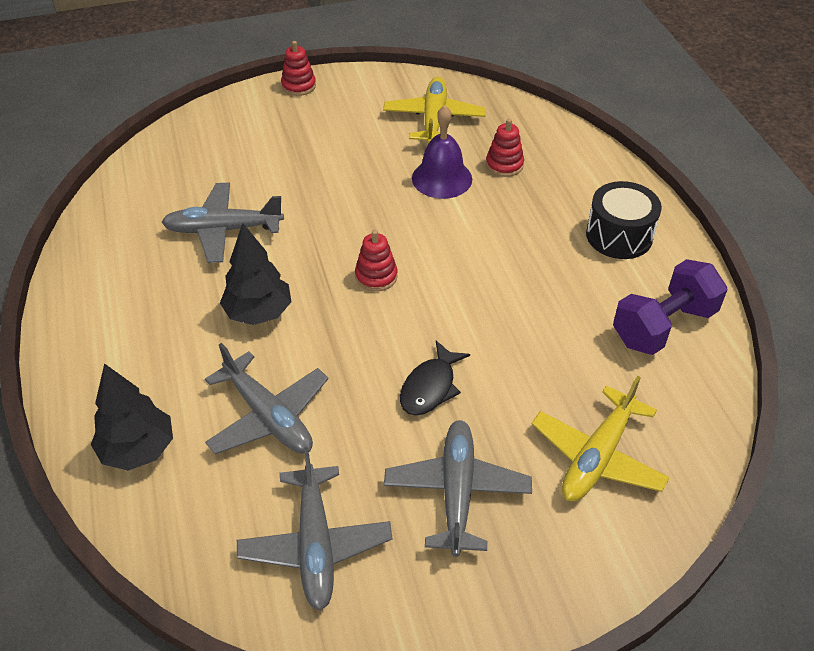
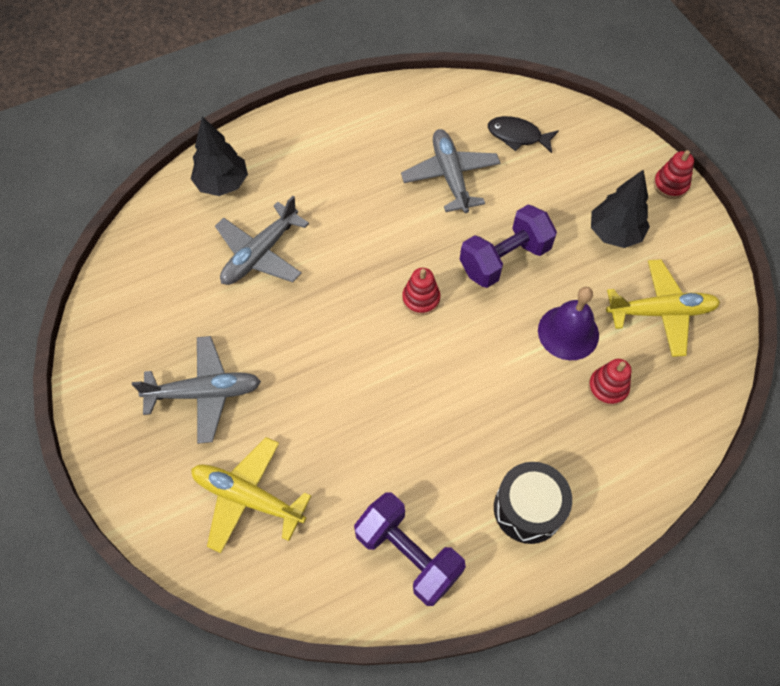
camera: 80 degrees right, 15 degrees up
black tree [220,223,291,325] -> black tree moved to [591,169,650,248]
grey plane [237,447,393,611] -> none
black fish [400,341,470,416] -> black fish moved to [488,116,559,153]
none -> purple dumbbell [459,205,557,288]

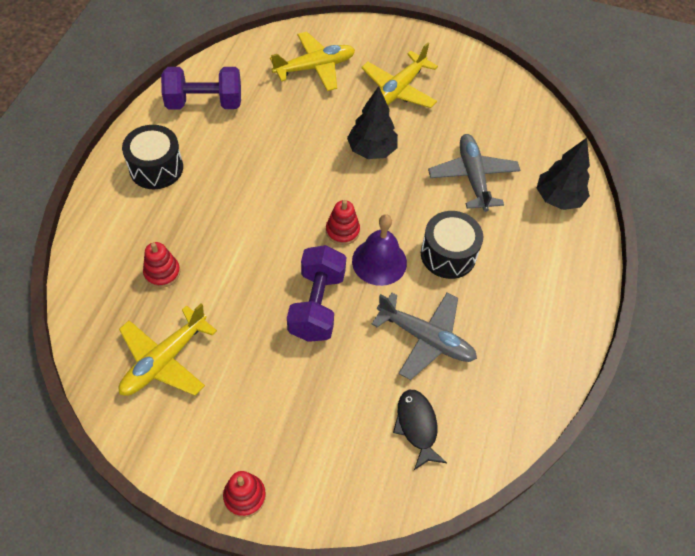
camera: 130 degrees right, 5 degrees down
grey plane [132,336,261,444] -> yellow plane [361,42,438,108]
black fish [488,116,559,153] -> black fish turned 75 degrees counterclockwise [393,390,447,470]
purple bell [538,287,599,360] -> purple bell moved to [352,214,407,286]
black tree [591,169,650,248] -> black tree moved to [347,86,398,159]
none -> black drum [421,211,483,279]

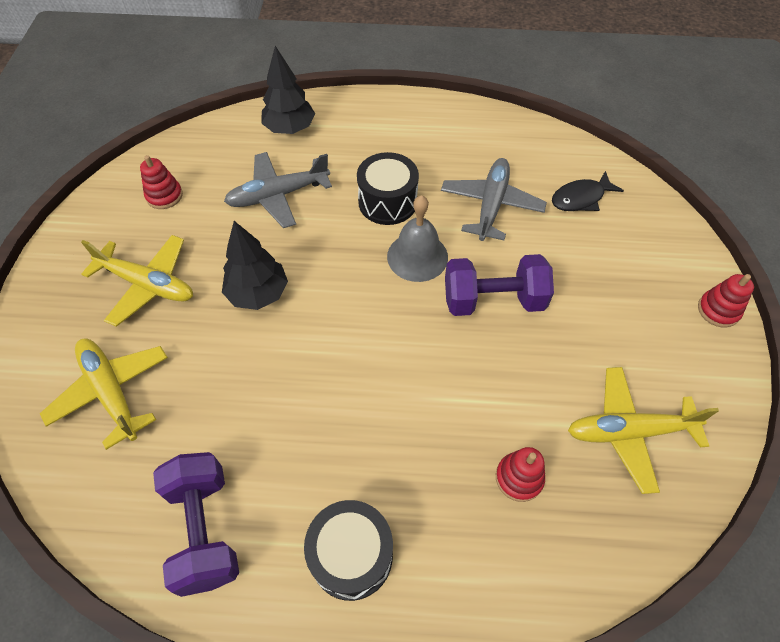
camera: 100 degrees left, 0 degrees up
yellow plane [119,303,217,396] -> yellow plane turned 150 degrees clockwise [568,367,719,494]
red stacking toy [326,200,360,245] -> red stacking toy moved to [140,155,183,209]
purple bell [352,214,407,286] -> grey bell [387,195,448,282]

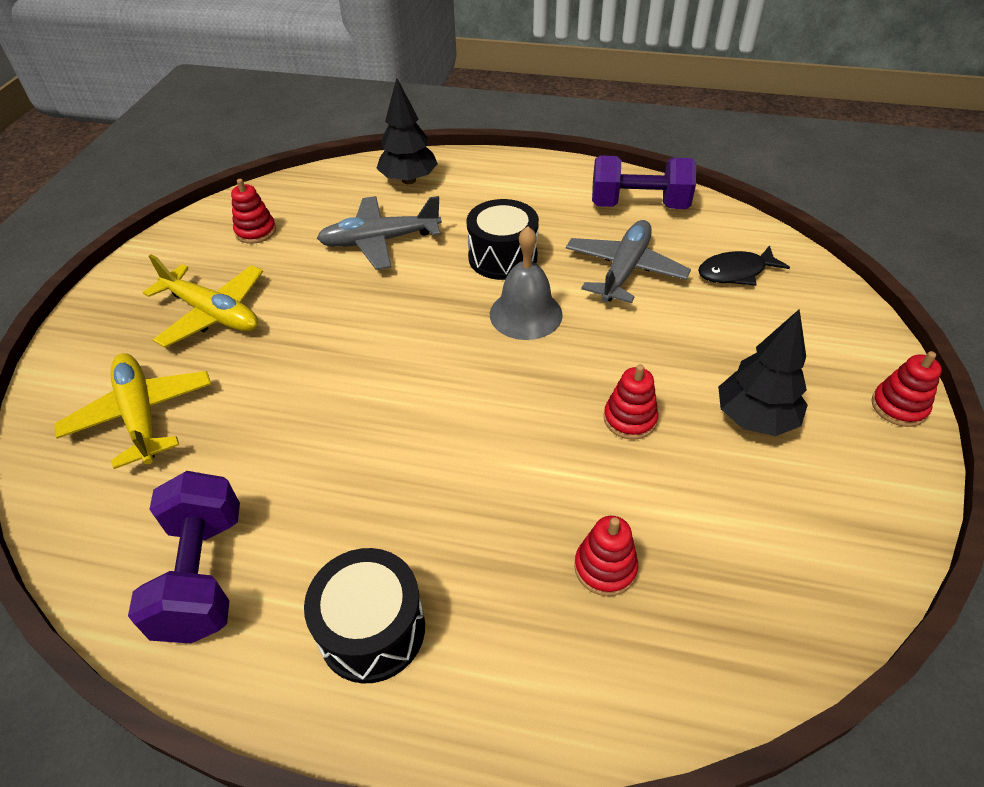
camera: 10 degrees right, 10 degrees down
black tree [222,221,288,310] -> black tree moved to [718,309,808,436]
purple dumbbell [445,254,554,316] -> purple dumbbell moved to [592,155,696,209]
yellow plane [568,367,719,494] -> none
none -> red stacking toy [604,364,658,440]

